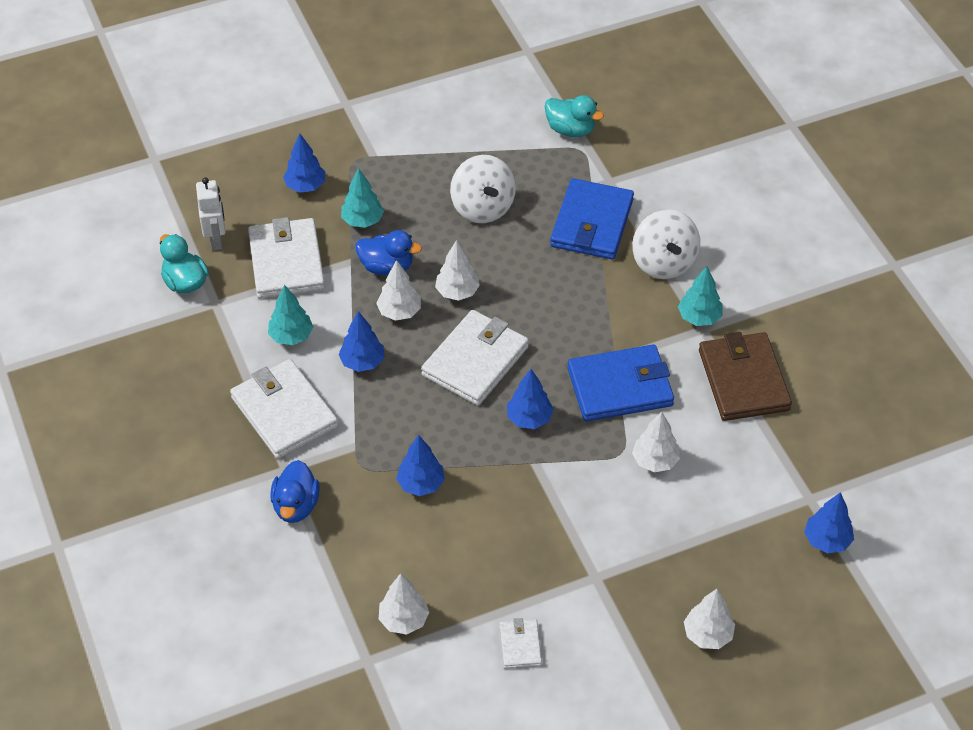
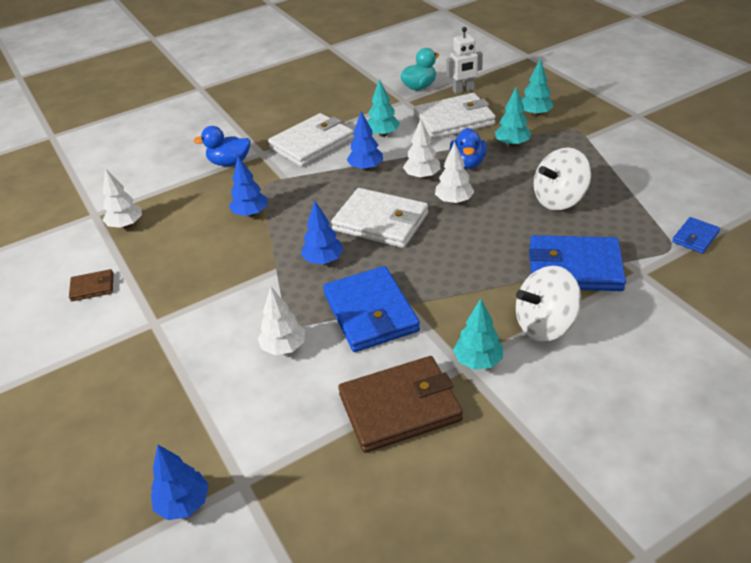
camera: 85 degrees right, 10 degrees down
blue tree [283,133,325,193] -> turquoise tree [521,58,554,117]
white wallet [499,618,542,668] -> brown wallet [69,269,113,302]
turquoise duck [544,95,604,137] -> blue wallet [672,217,720,253]
white tree [684,589,735,649] -> none

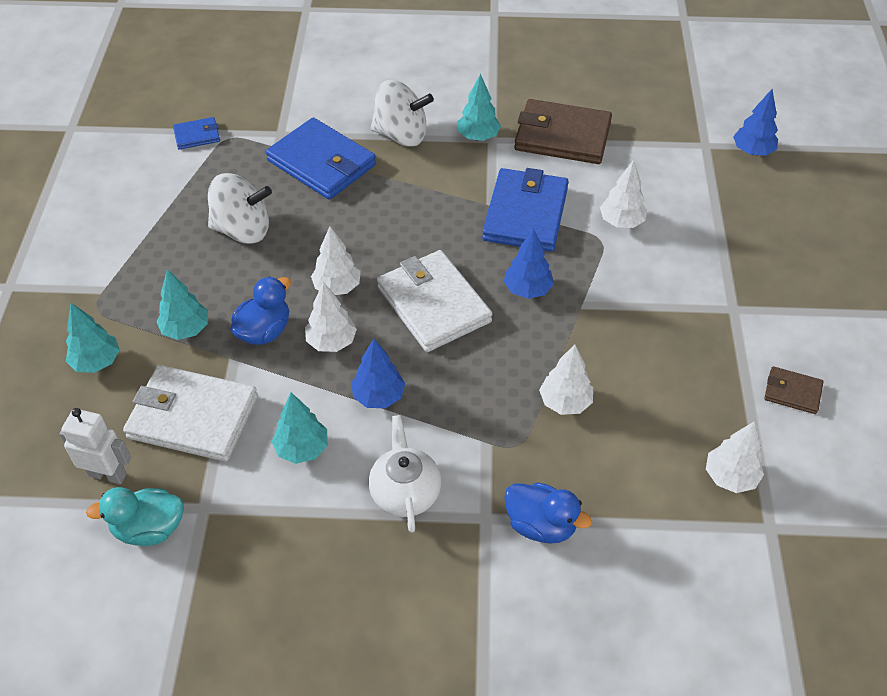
camera: 150 degrees left, 10 degrees up
blue tree [229,156,267,217] -> white tree [539,344,593,415]
white wallet [268,113,354,167] -> white teapot [369,415,441,533]

